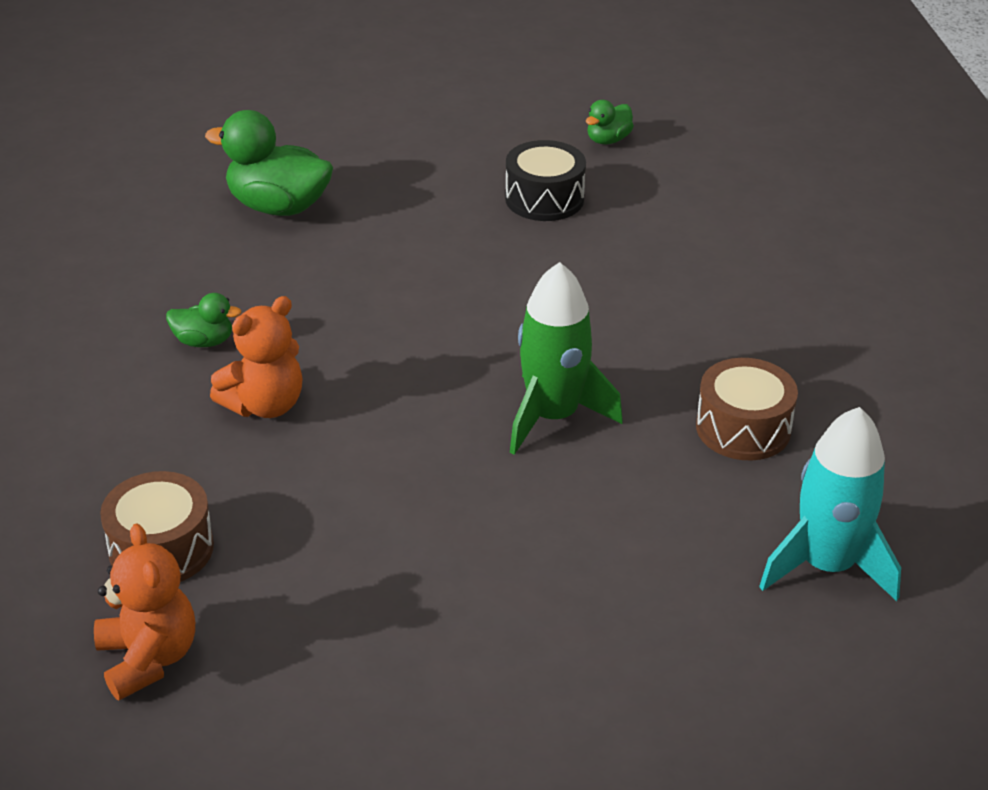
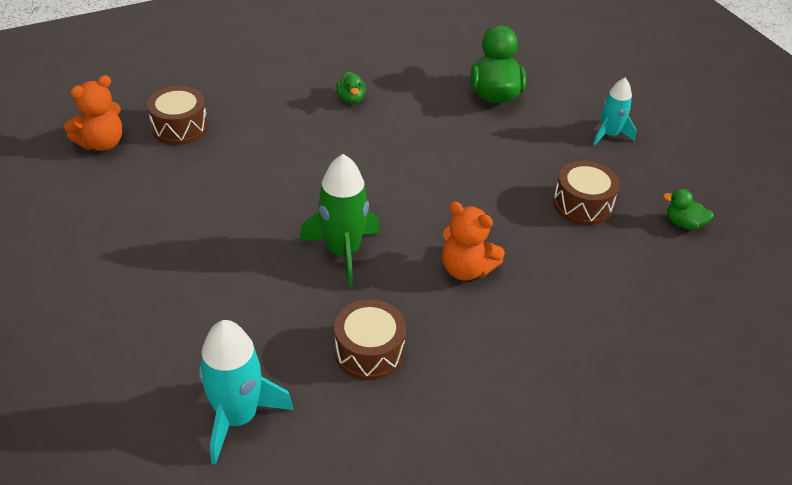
camera: 70 degrees right, 5 degrees up
orange teddy bear [210,296,302,418] -> orange teddy bear moved to [442,201,505,281]
black drum [505,140,586,221] -> brown drum [553,160,620,225]
none -> turquoise rocket [593,78,636,146]

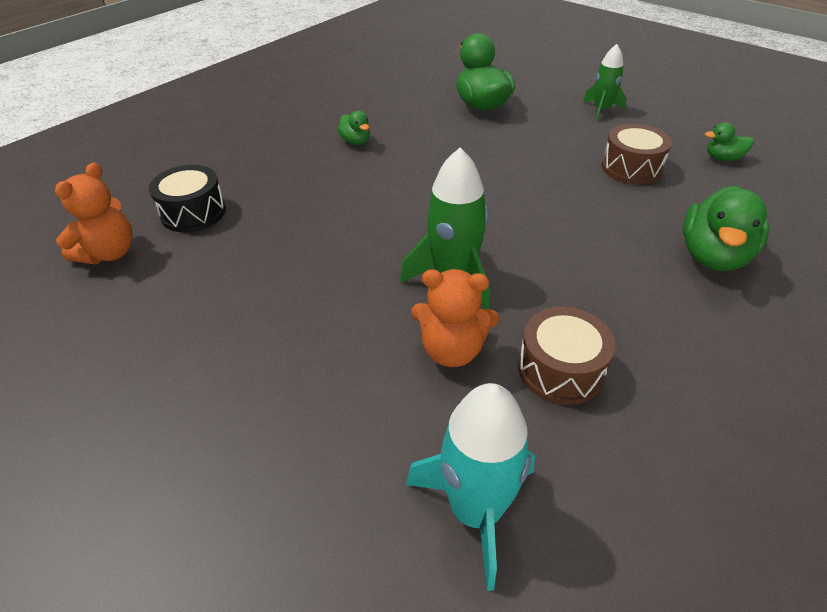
camera: 20 degrees left, 0 degrees up
brown drum [147,86,208,145] -> black drum [149,165,226,232]
orange teddy bear [442,201,505,281] -> orange teddy bear moved to [411,269,499,367]
turquoise rocket [593,78,636,146] -> green rocket [583,44,627,121]
none -> green duck [683,186,769,271]

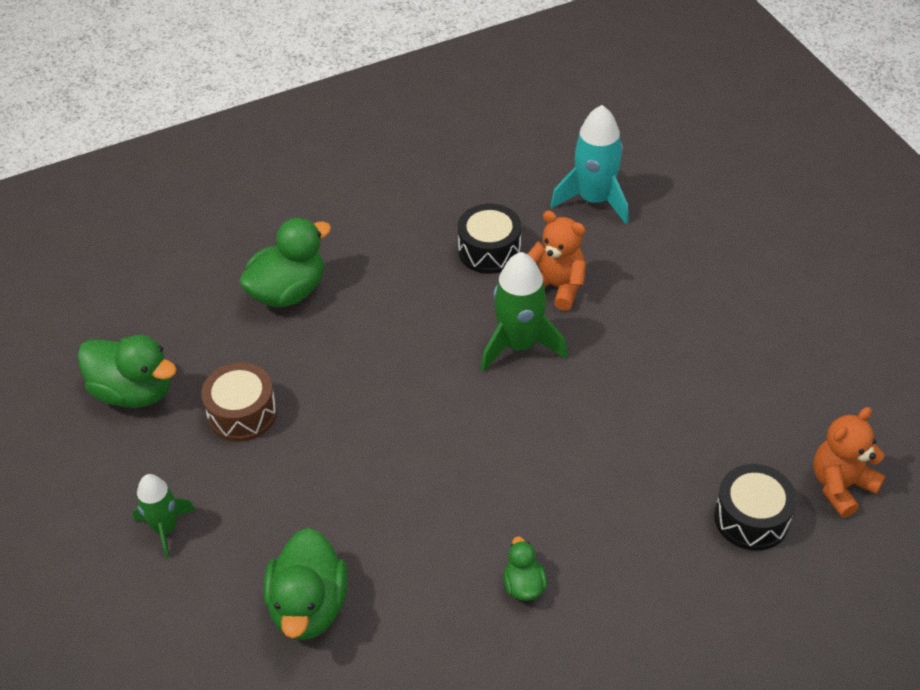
camera: 155 degrees left, 5 degrees up
brown drum [518,306,615,405] -> black drum [458,203,522,274]
green duck [705,122,754,161] -> green duck [77,335,177,408], size x1.93

